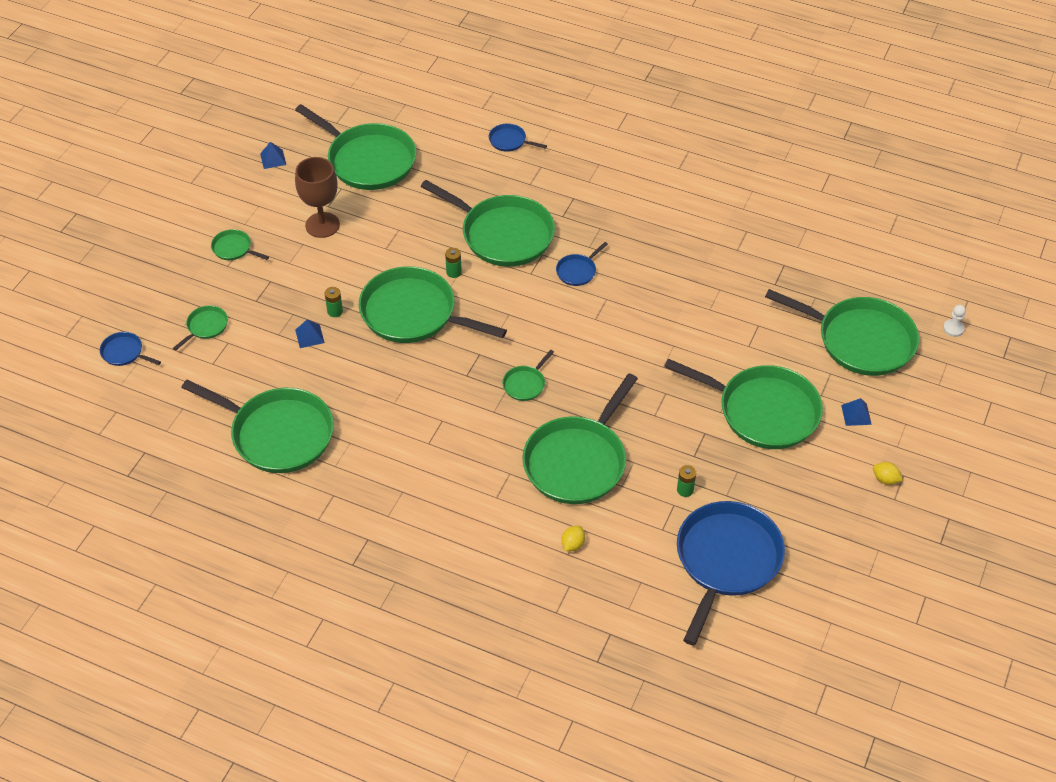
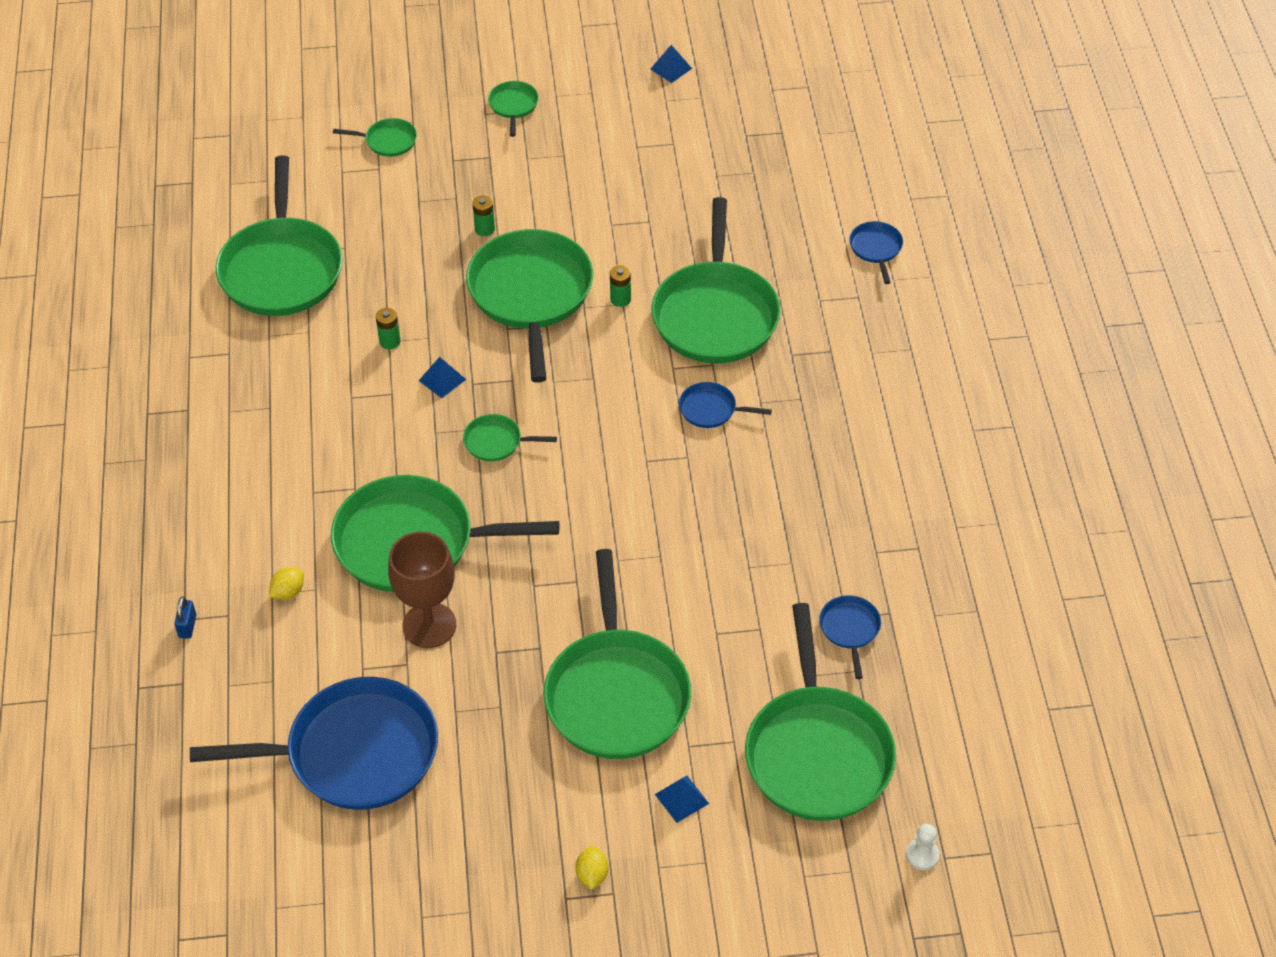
camera: 60 degrees right, 0 degrees up
blue pan [100,332,161,366] -> blue pan moved to [819,595,881,679]
green pan [295,104,416,190] -> none
brown goblet [295,157,340,238] -> brown goblet moved to [388,531,456,648]
blue pyramid [295,320,325,348] -> blue pyramid moved to [419,357,466,398]
yellow lemon [561,526,585,551] -> yellow lemon turned 45 degrees counterclockwise [269,568,304,600]
green battery [677,465,696,497] -> green battery moved to [376,308,400,349]
none -> blue padlock [174,597,196,639]

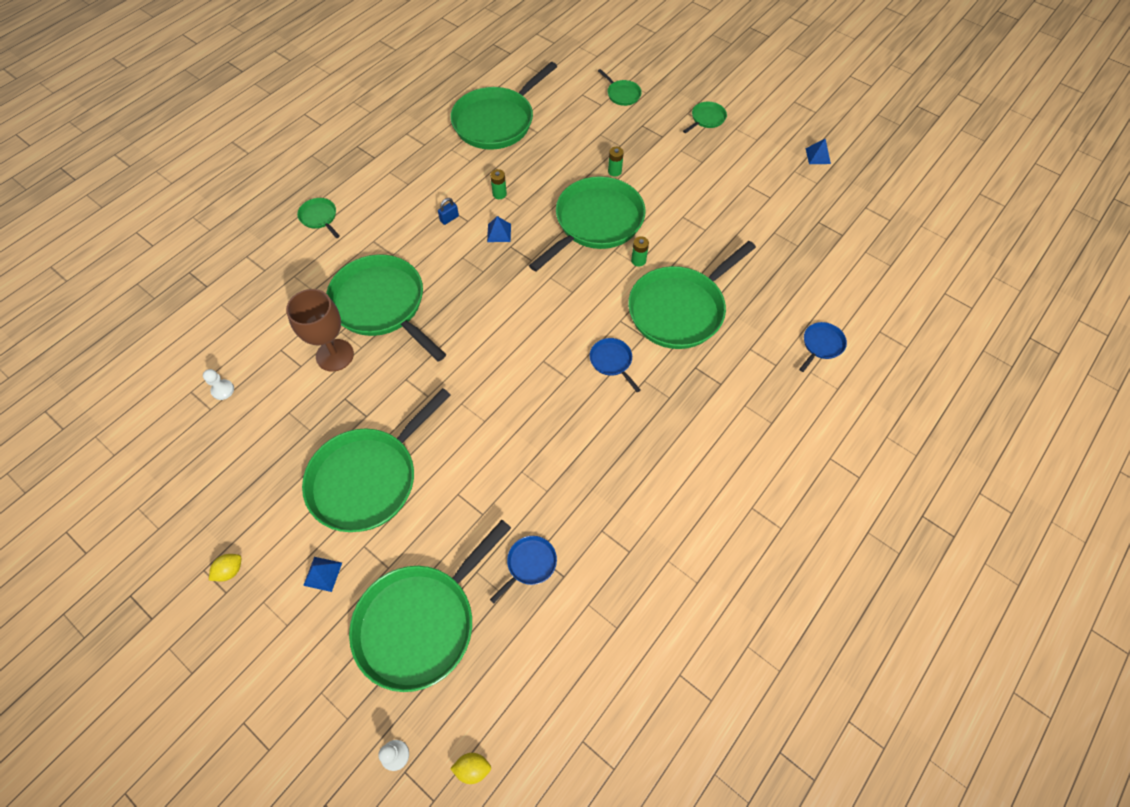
camera: 45 degrees right, 10 degrees up
blue padlock [174,597,196,639] -> blue padlock moved to [438,198,459,225]
blue pan [190,677,438,810] -> white pawn [203,369,234,400]
yellow lemon [269,568,304,600] -> yellow lemon moved to [450,753,491,784]
green pan [463,414,557,461] -> green pan moved to [297,198,340,238]

